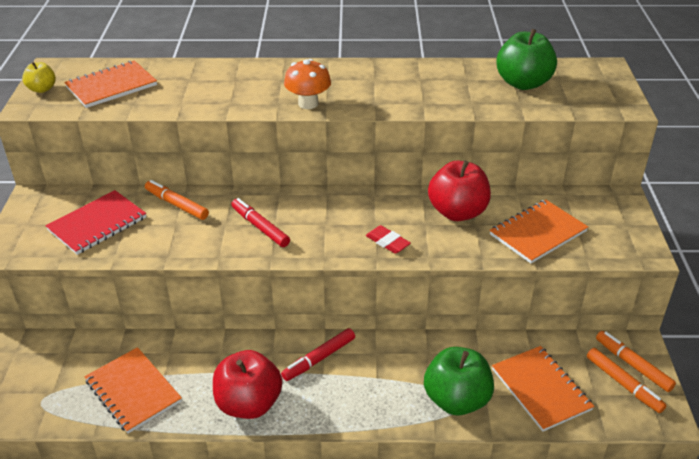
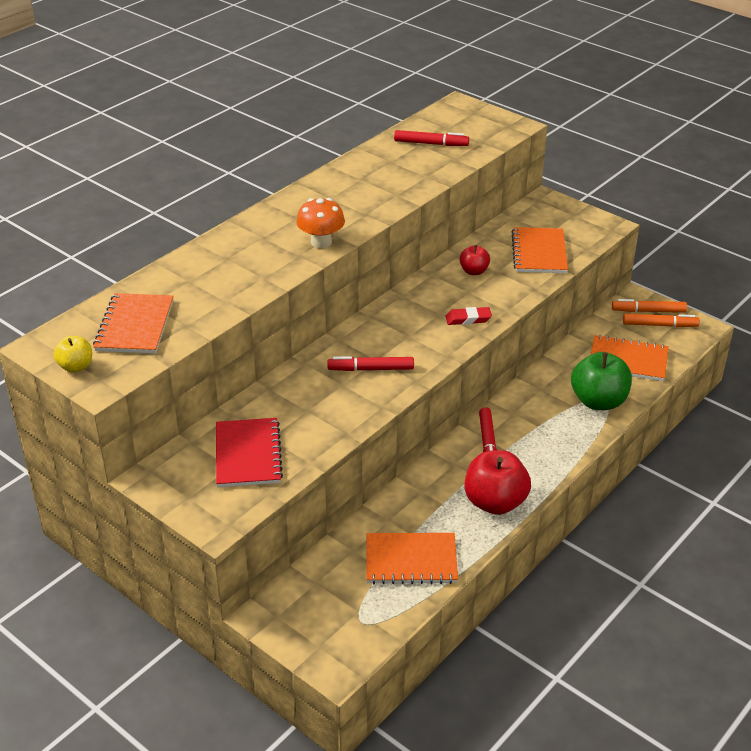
camera: 50 degrees left, 0 degrees up
orange marker [145,180,209,220] -> none
red apple [428,160,491,221] -> red apple [460,245,490,275], size x0.53
green apple [496,29,557,90] -> red marker [394,130,469,146]

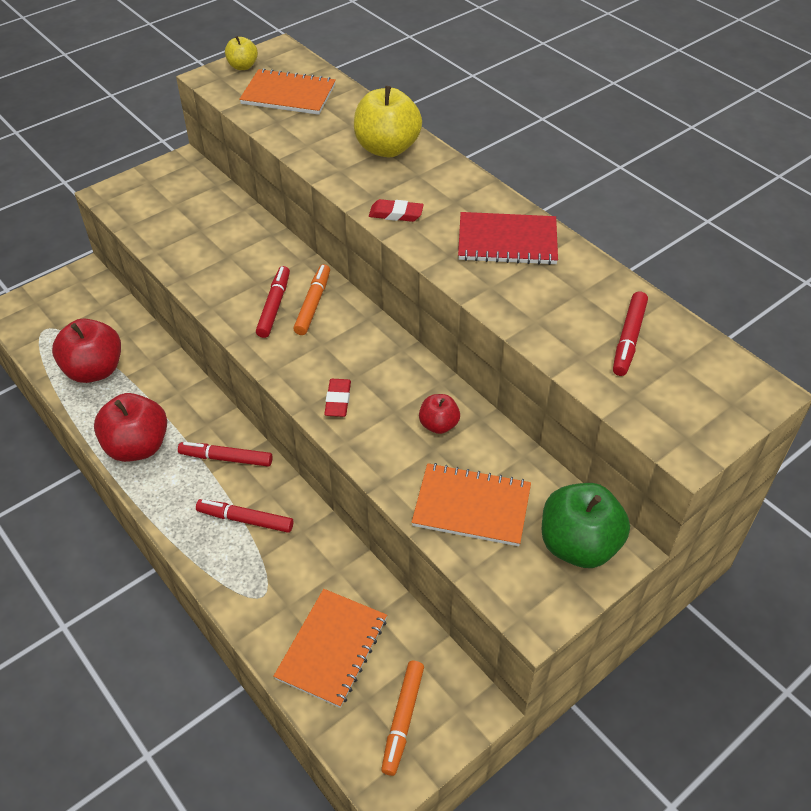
camera: 100 degrees right, 10 degrees up
red notebook [216,418,283,487] -> red notebook moved to [458,212,558,265]
orange mushroom [296,198,345,248] -> red eraser [369,199,424,222]
orange notebook [366,533,458,584] -> red apple [52,318,121,383]
green apple [571,352,632,410] -> green apple moved to [542,483,630,568]
orange marker [612,299,687,313] -> orange marker moved to [293,264,330,335]
none -> red marker [196,499,293,533]
none -> yellow apple [354,86,422,157]

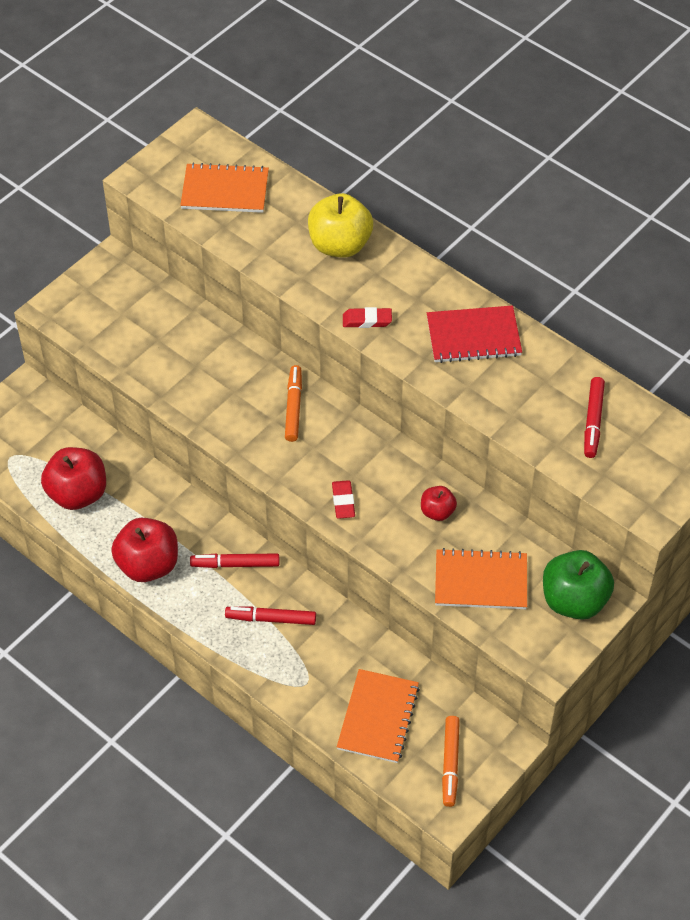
camera: 10 degrees left, 5 degrees up
yellow apple [225,36,258,70] -> none
red marker [256,266,290,338] -> none

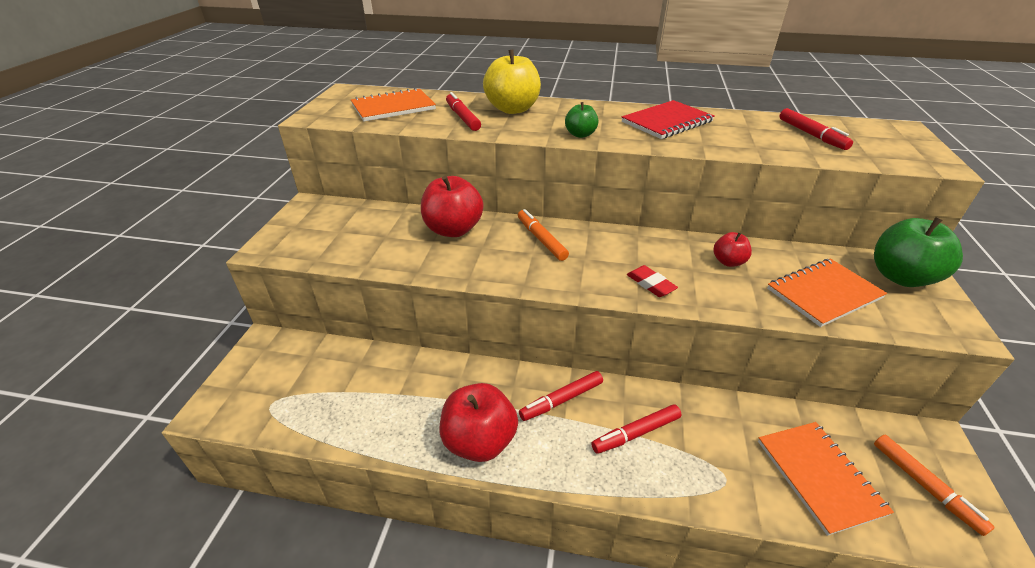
camera: 30 degrees left, 15 degrees down
red apple [41,447,106,510] -> red apple moved to [421,176,484,237]
red eraser [343,307,392,328] -> green apple [565,102,598,138]
none -> red marker [446,92,481,131]

